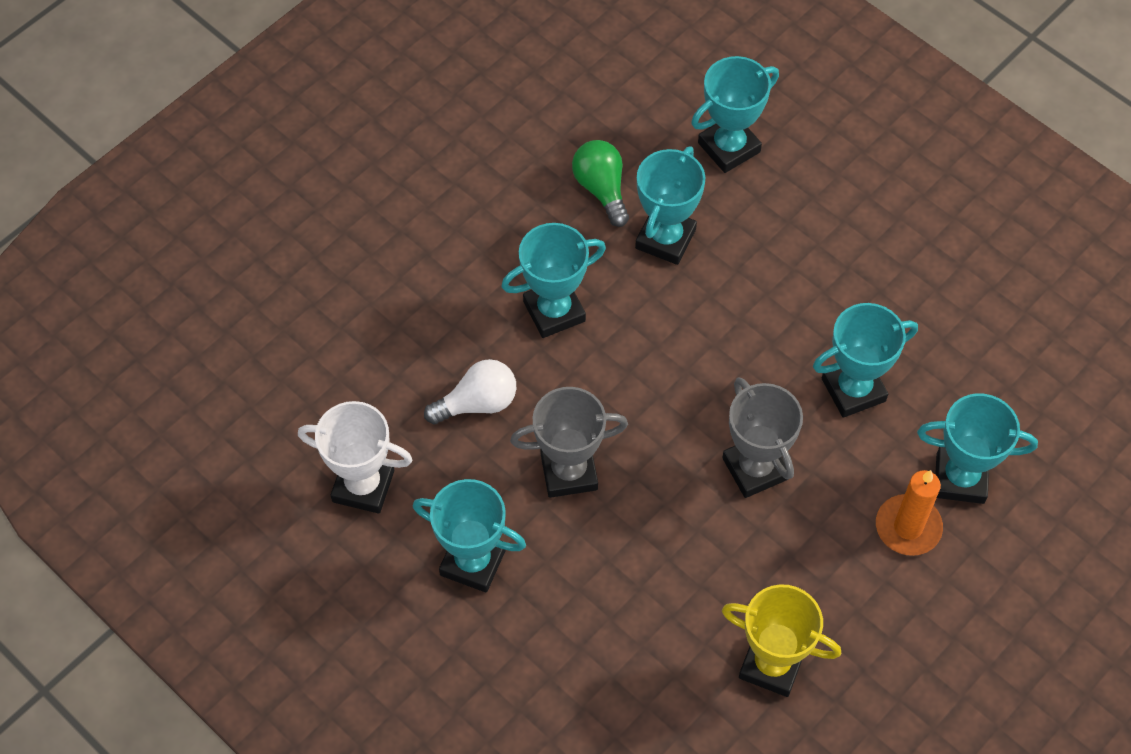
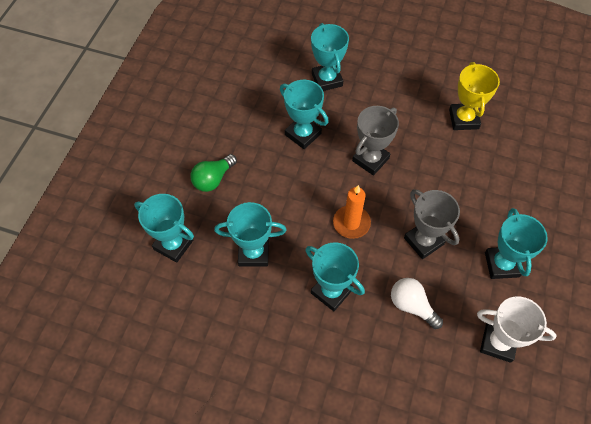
camera: 115 degrees left, 0 degrees up
white trophy [298,401,412,514] -> white trophy turned 60 degrees counterclockwise [477,297,557,363]
green light bulb [572,140,629,227] -> green light bulb moved to [190,154,237,192]
orange candle [876,470,943,556] -> orange candle moved to [333,185,371,239]

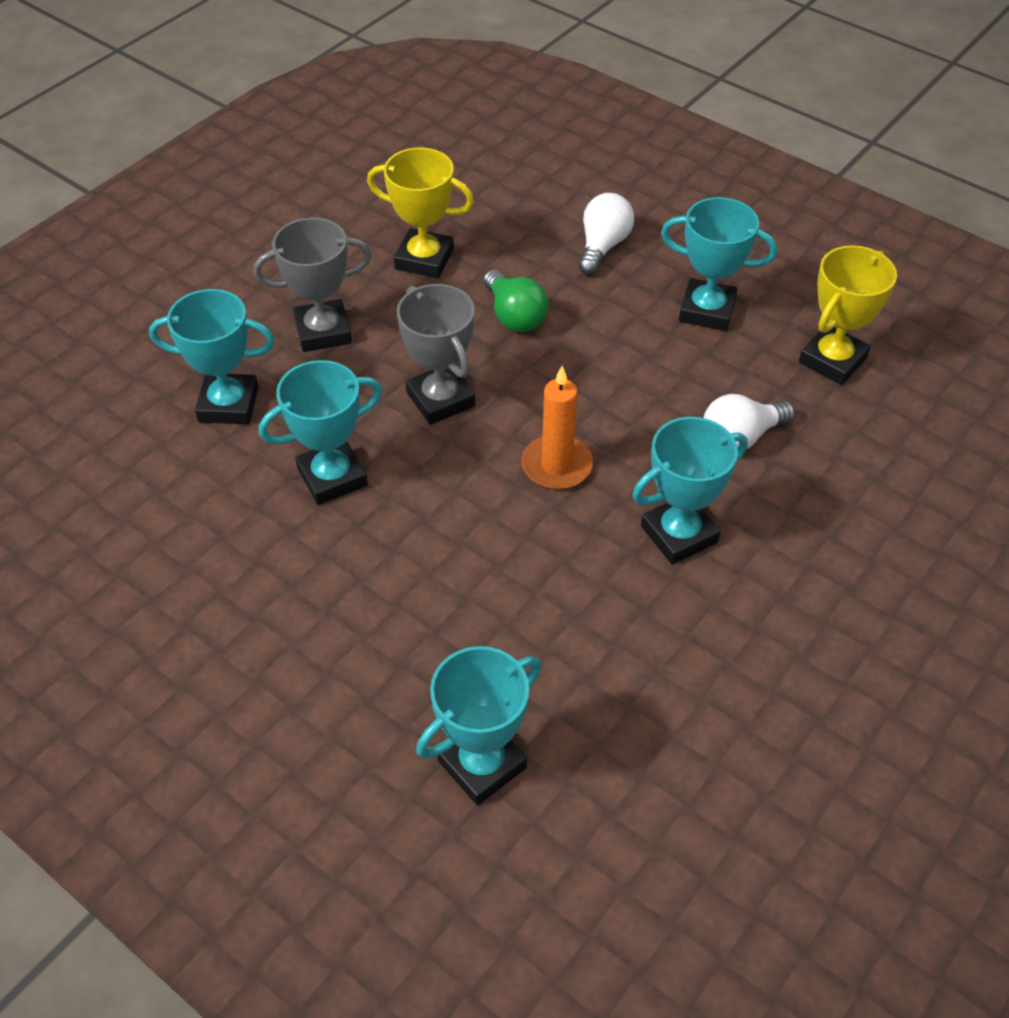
camera: 70 degrees left, 10 degrees down
green light bulb [190,154,237,192] -> green light bulb moved to [484,270,548,332]
turquoise trophy [214,202,287,267] -> none
grey trophy [404,189,460,259] -> grey trophy moved to [253,218,372,352]
white trophy [477,297,557,363] -> yellow trophy [799,245,897,385]
none -> white light bulb [579,193,634,275]

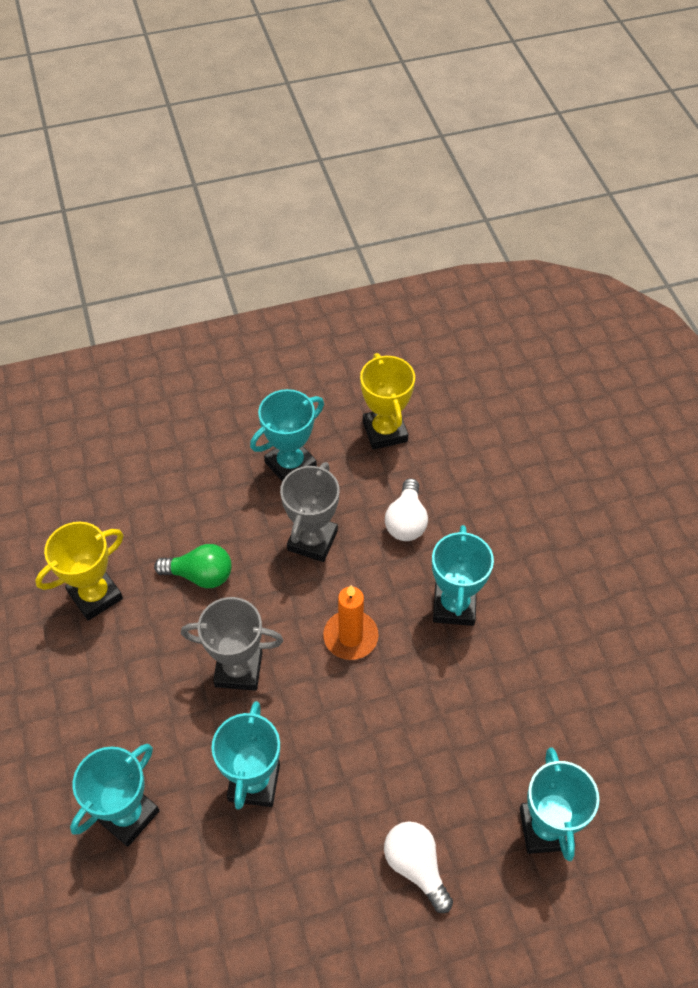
camera: 55 degrees left, 5 degrees up
grey trophy [253,218,372,352] -> grey trophy moved to [280,462,339,562]
white light bulb [579,193,634,275] -> white light bulb moved to [384,821,453,913]

